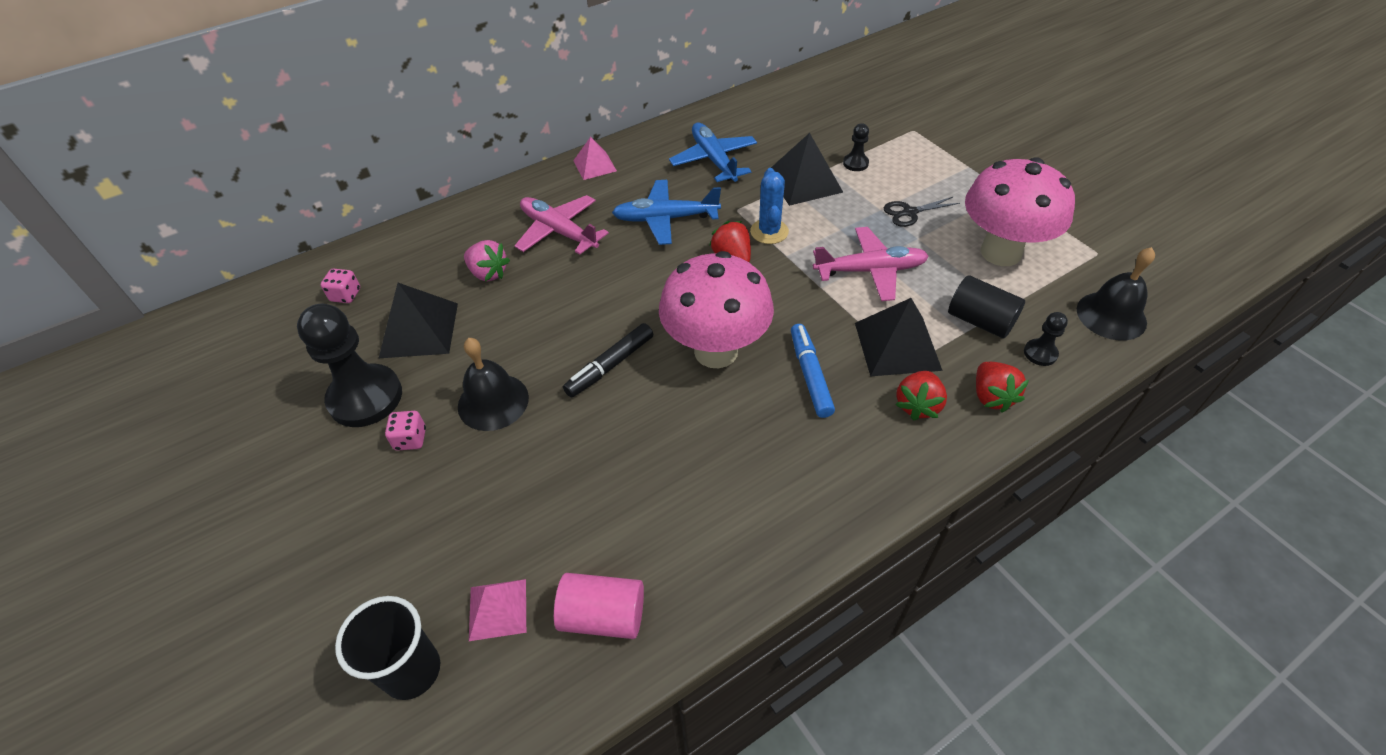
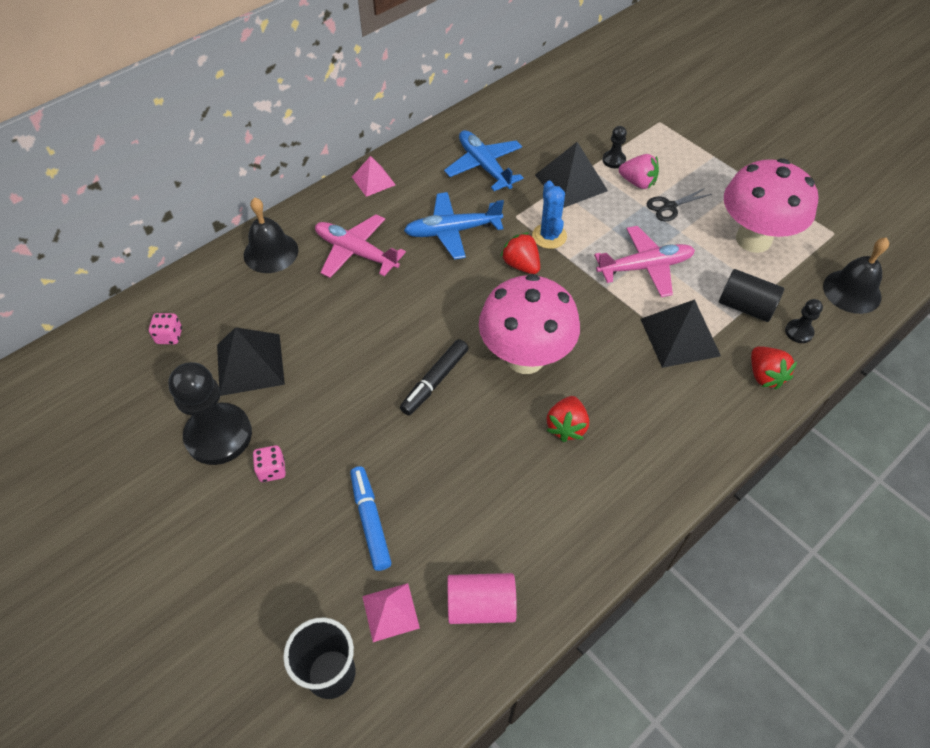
camera: 10 degrees left, 5 degrees up
black bell [458,338,529,431] -> black bell moved to [244,197,298,273]
pink strawberry [464,240,510,281] -> pink strawberry moved to [619,154,659,189]
blue marker [791,324,835,418] -> blue marker moved to [350,466,392,571]
red strawberry [895,371,947,421] -> red strawberry moved to [546,396,589,442]

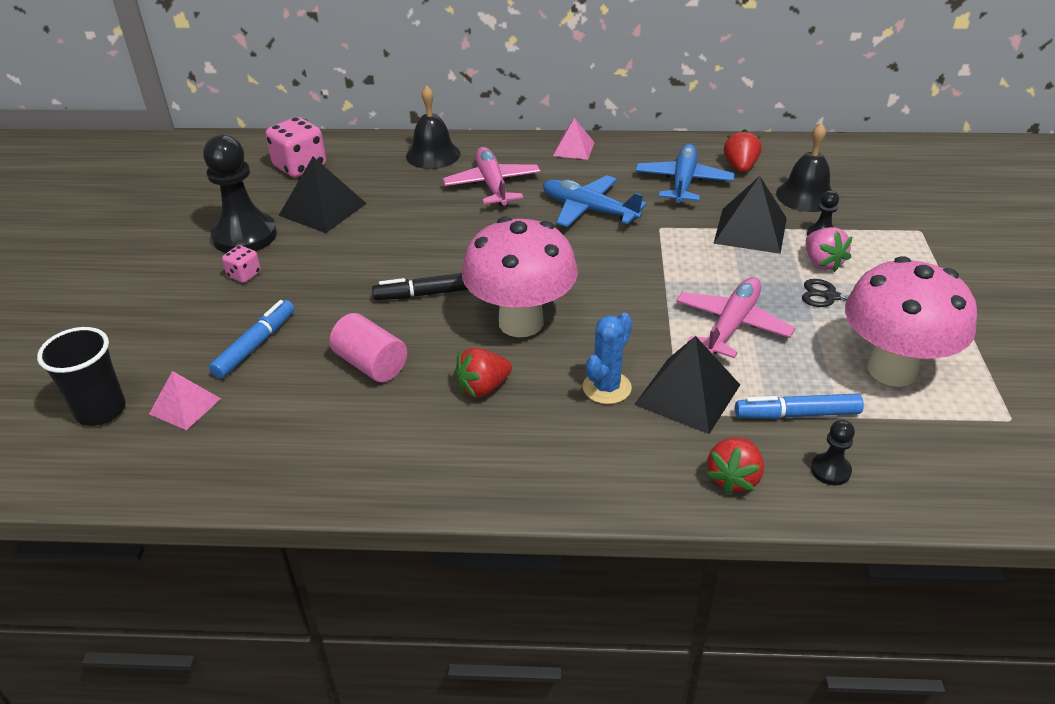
camera: 45 degrees right, 15 degrees down
pink dice [149,313,182,344] -> pink dice [266,117,326,177], size x1.89
pink cylinder [447,573,517,624] -> pink cylinder moved to [330,313,407,382]
red strawberry [500,232,540,274] -> red strawberry moved to [724,129,762,172]
blue cactus [532,181,567,249] -> blue cactus moved to [583,313,632,404]
pink plane [594,226,695,297] -> pink plane turned 90 degrees counterclockwise [676,277,795,358]
black cylinder [719,269,784,322] -> blue marker [735,393,864,419]
black bell [823,237,889,314] -> black bell moved to [776,123,833,212]

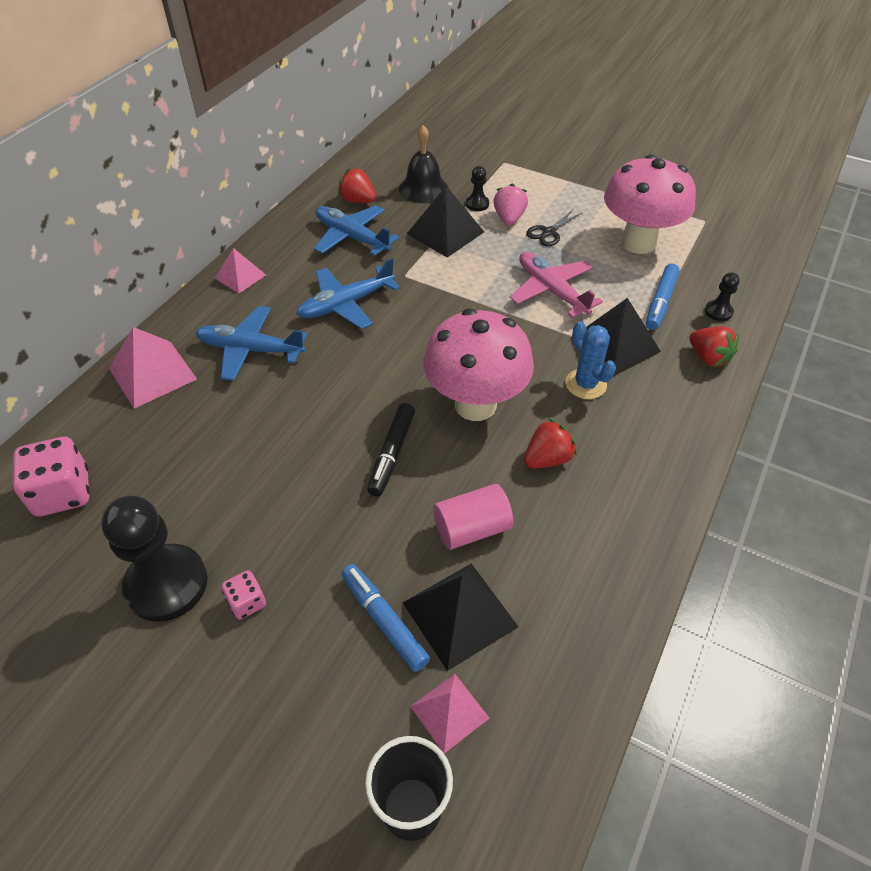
camera: 65 degrees left, 10 degrees up
black pyramid [278,157,367,233] -> black pyramid moved to [402,563,518,671]
black bell [406,85,460,169] -> pink pyramid [109,327,197,409]
pink plane [443,147,541,206] -> blue plane [195,306,308,381]
red strawberry [454,348,512,398] -> red strawberry turned 120 degrees counterclockwise [524,418,577,468]
pink strawberry [806,227,852,272] -> pink strawberry turned 90 degrees counterclockwise [493,184,528,225]

